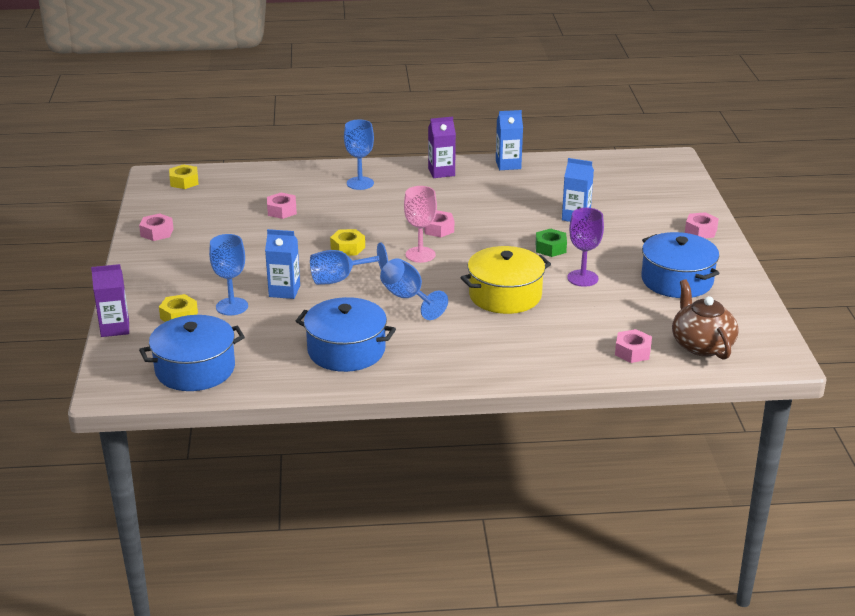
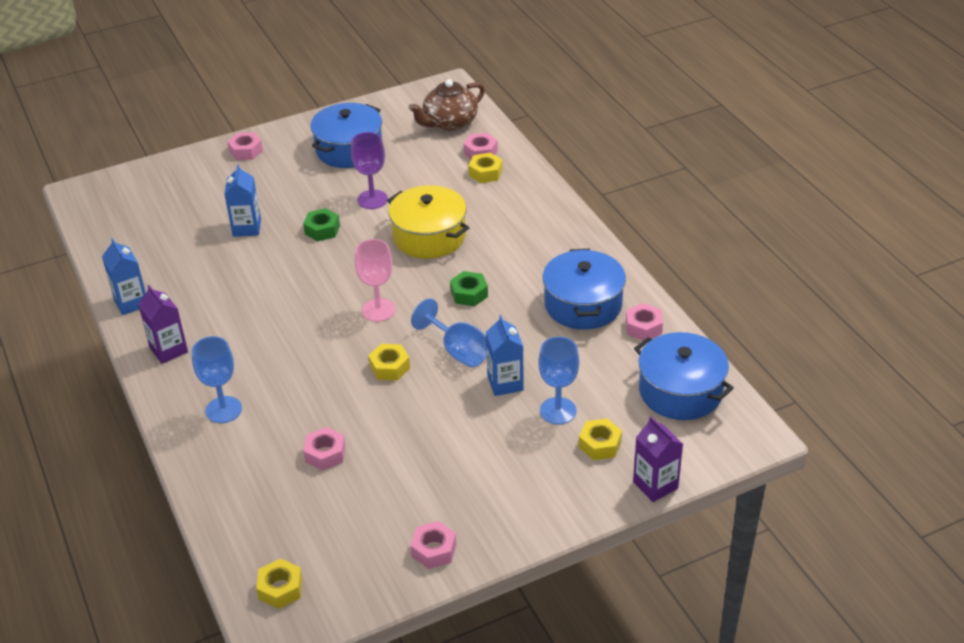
camera: 110 degrees left, 10 degrees up
blue goblet [380,258,448,320] -> green nut [450,271,488,306]
pink nut [424,210,454,237] -> pink nut moved to [626,303,663,340]
none -> yellow nut [469,153,503,183]

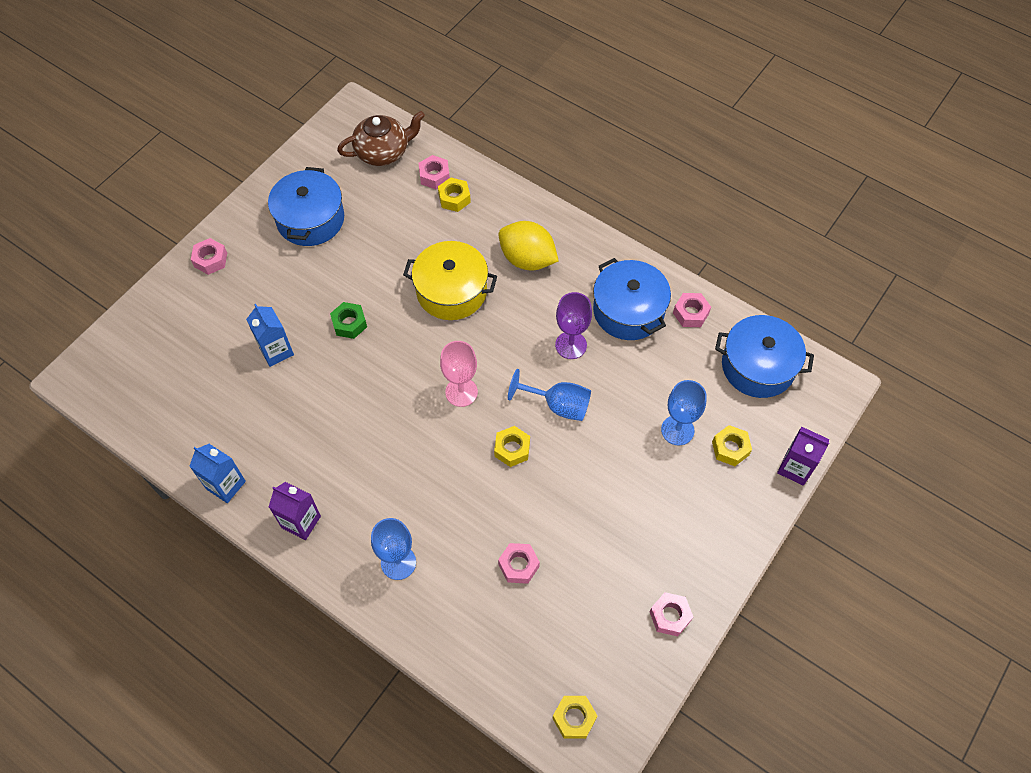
camera: 30 degrees left, 20 degrees up
purple goblet [351,132,388,209] -> purple goblet moved to [555,292,592,359]
brown teapot [408,79,485,131] -> brown teapot turned 135 degrees counterclockwise [337,111,425,166]
green nut [450,271,488,306] -> none
blue carton [486,315,524,396] -> none
none -> yellow lemon [498,221,559,270]

